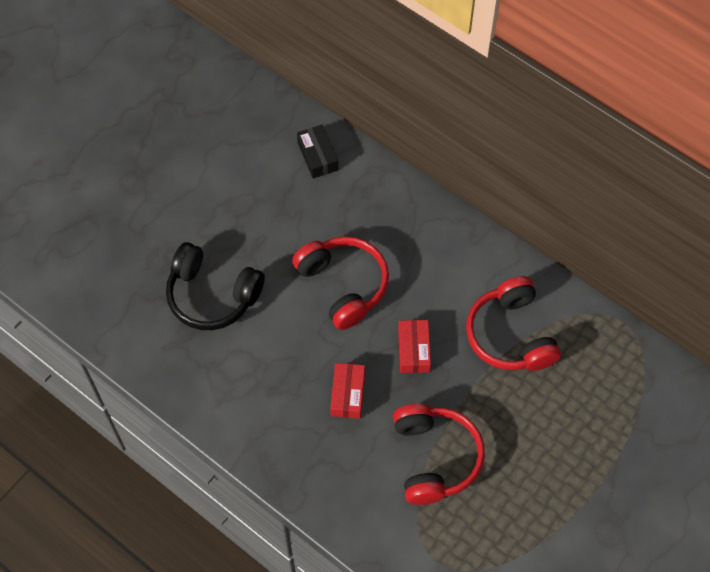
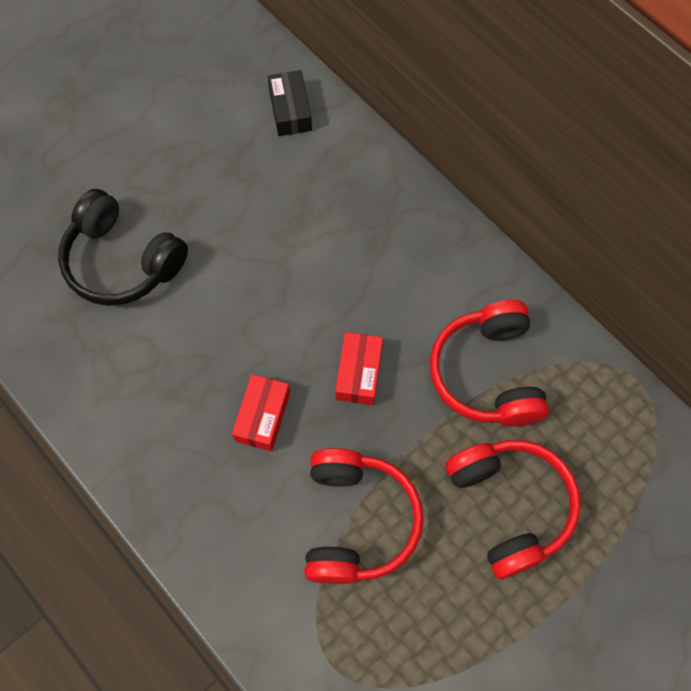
camera: 10 degrees right, 5 degrees up
red headphones [292,236,389,330] -> red headphones moved to [445,440,581,579]

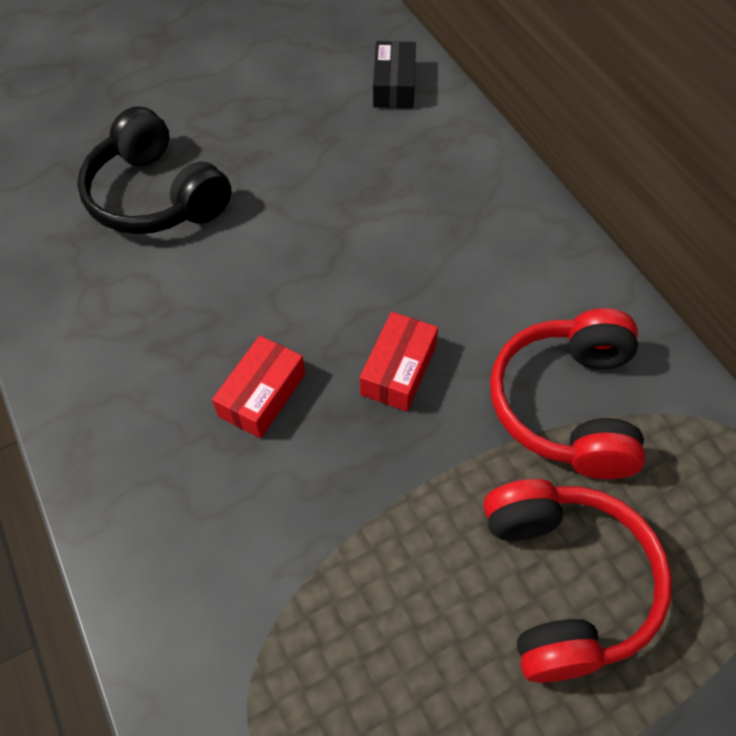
camera: 15 degrees right, 10 degrees down
red headphones [304,448,424,584] -> none

